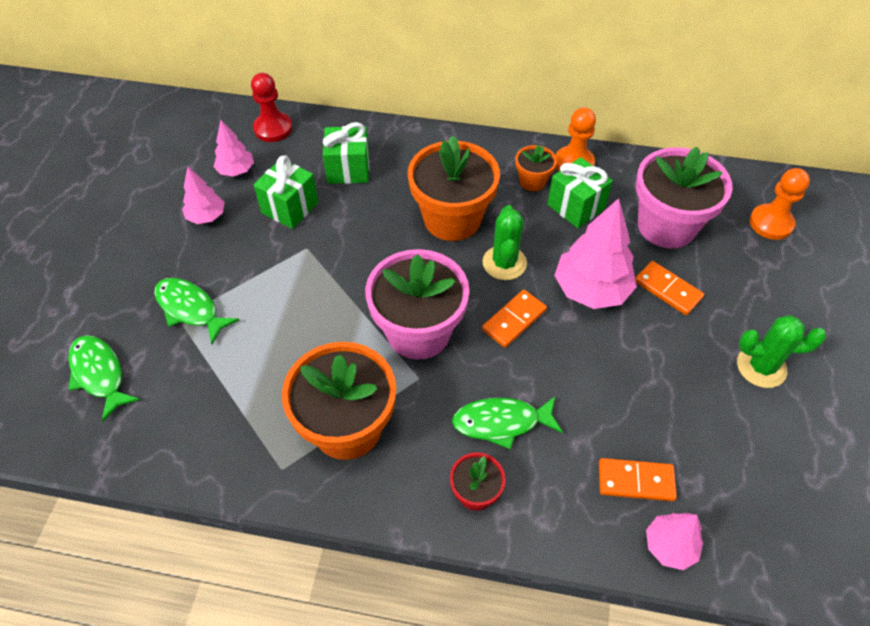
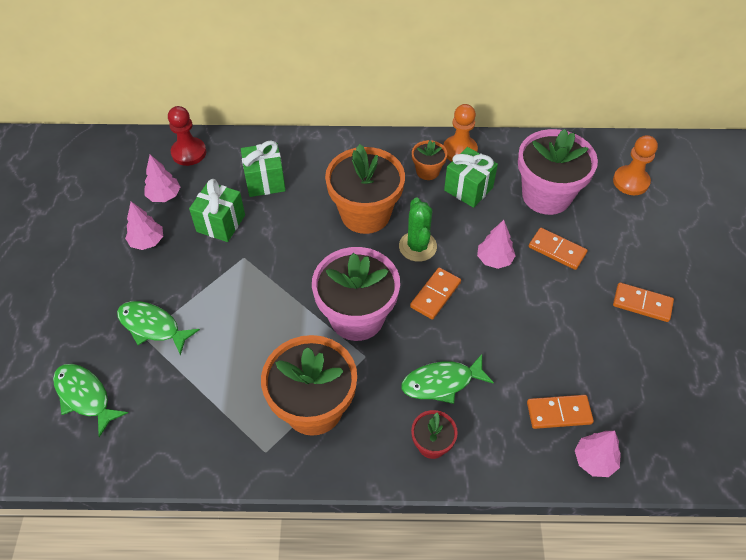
camera: 10 degrees left, 0 degrees up
pink tree [554,198,637,309] -> pink tree [477,220,516,269], size x0.56
green cactus [737,315,826,388] -> orange domino [613,283,674,322]

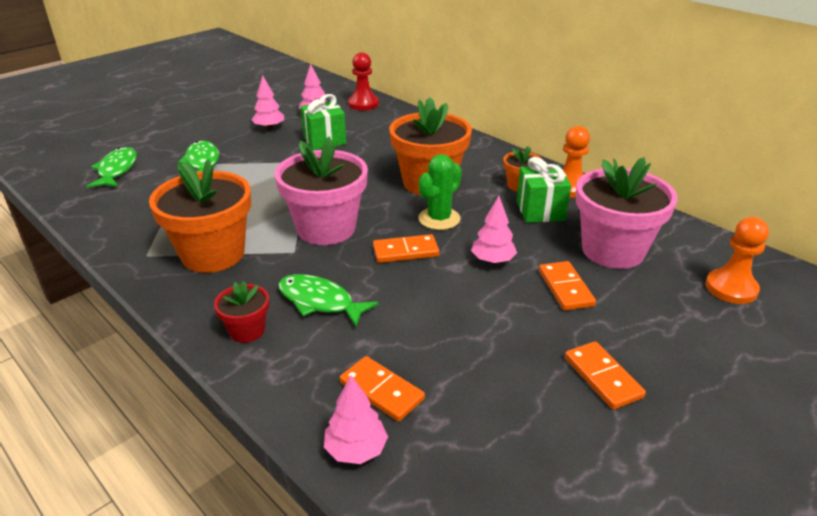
camera: 45 degrees right, 20 degrees down
green gift [241,140,286,197] -> none

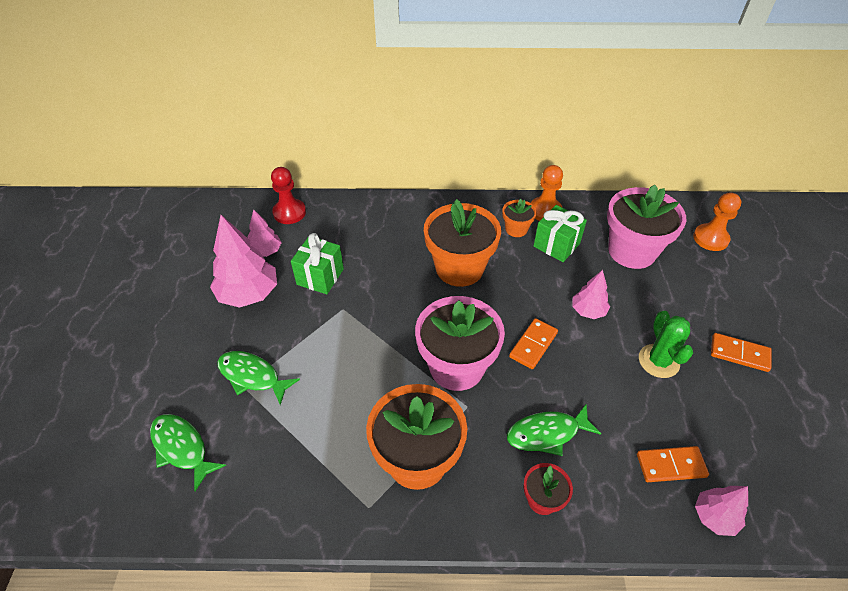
camera: 45 degrees left, 15 degrees up
pink tree [252,75,284,130] -> pink tree [210,215,277,308], size x1.78
green cactus [418,154,462,230] -> green cactus moved to [639,311,693,378]
orange domino [539,261,596,311] -> none

